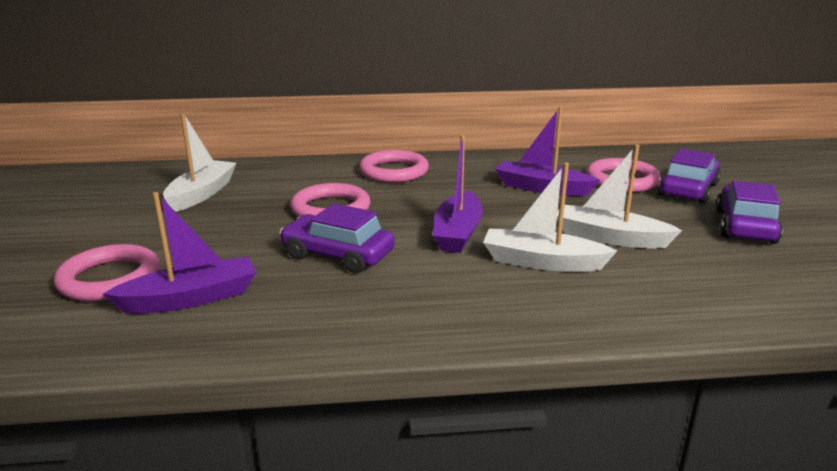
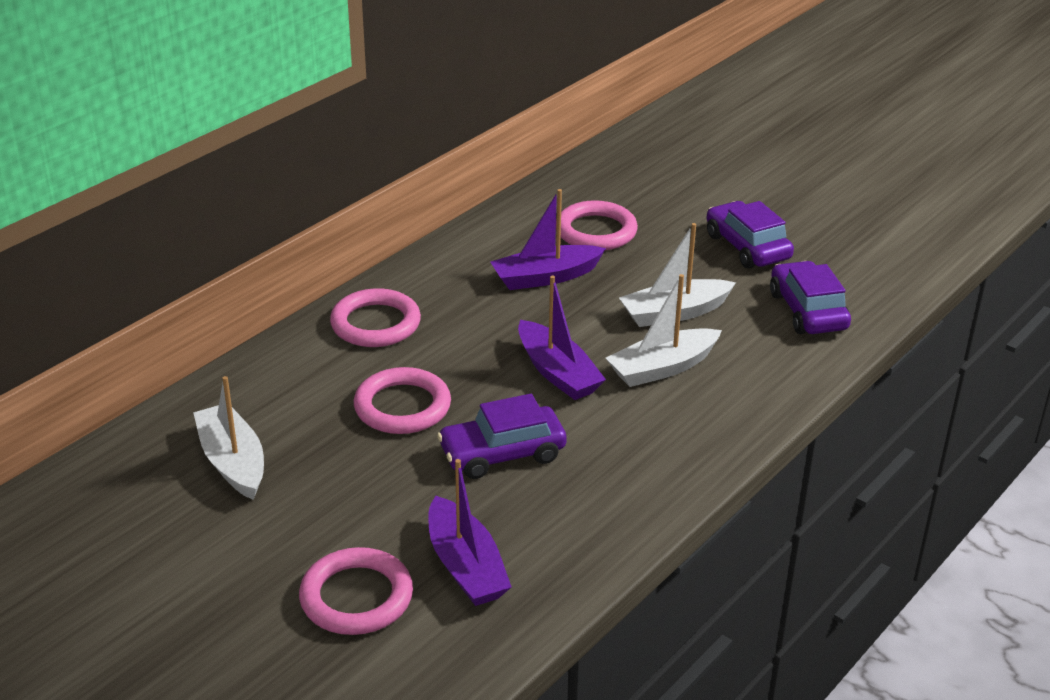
camera: 45 degrees left, 10 degrees up
purple boat [103,192,256,314] -> purple boat turned 135 degrees clockwise [428,459,511,606]
purple car [658,148,721,204] -> purple car moved to [770,261,851,334]

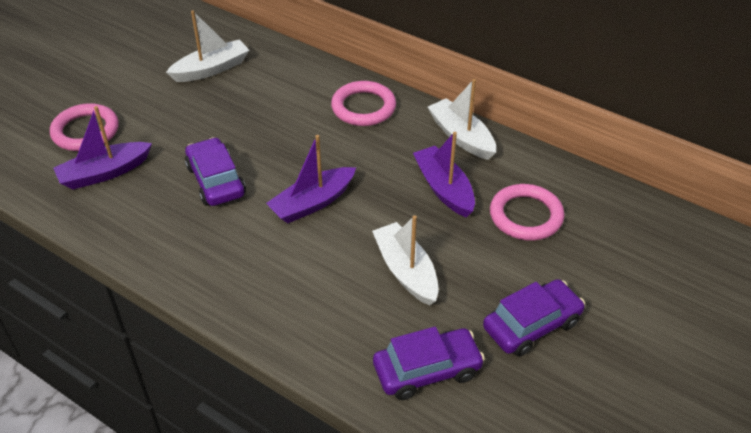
camera: 85 degrees right, 10 degrees up
pink ring [354,367,451,434] -> none
white boat [606,274,722,387] -> white boat moved to [428,79,496,160]

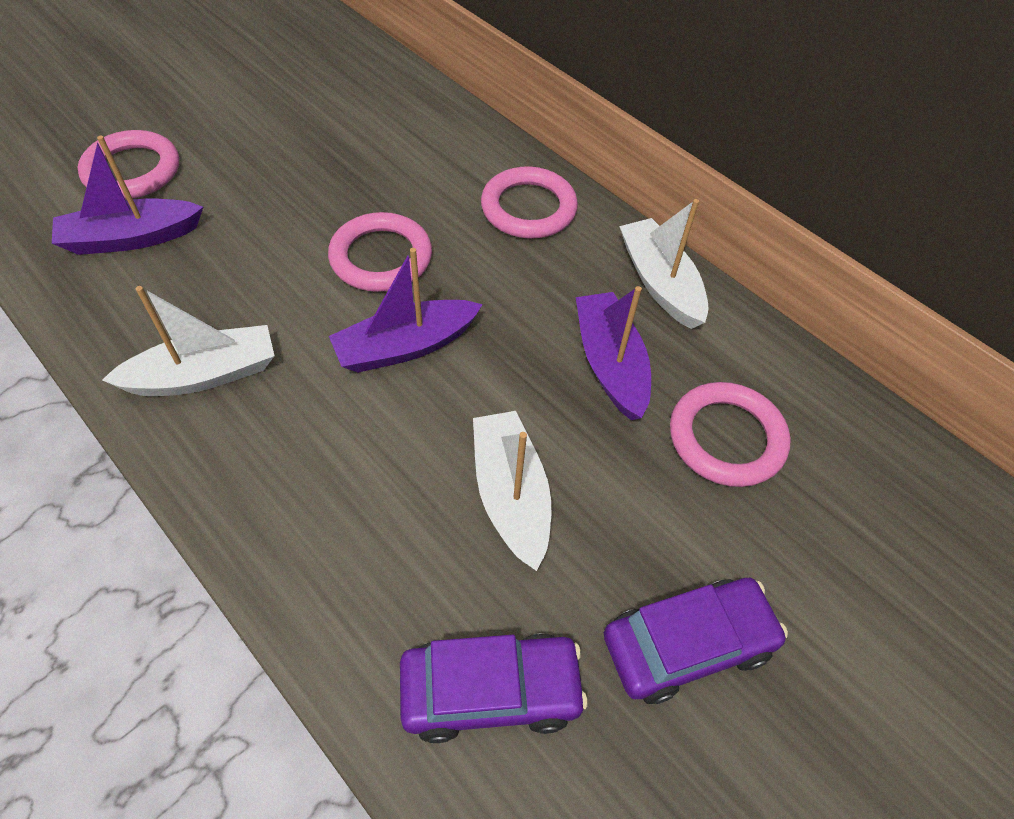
camera: 10 degrees right, 10 degrees up
white boat [166,10,249,82] -> white boat moved to [102,286,274,396]
purple car [185,137,246,206] -> none
none -> pink ring [328,212,432,292]

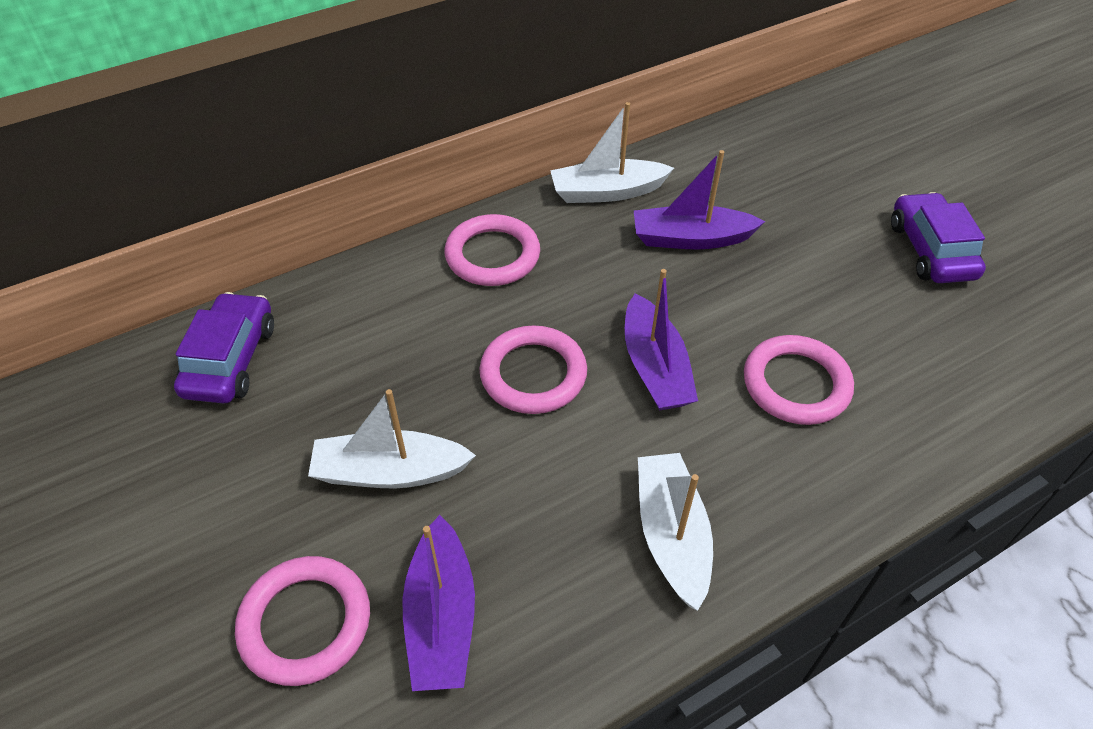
camera: 75 degrees left, 5 degrees down
purple car [400,634,588,743] -> purple car moved to [174,292,274,403]
white boat [473,411,551,571] -> white boat moved to [308,389,476,488]
pink ring [670,382,791,487] -> pink ring moved to [744,335,854,425]

